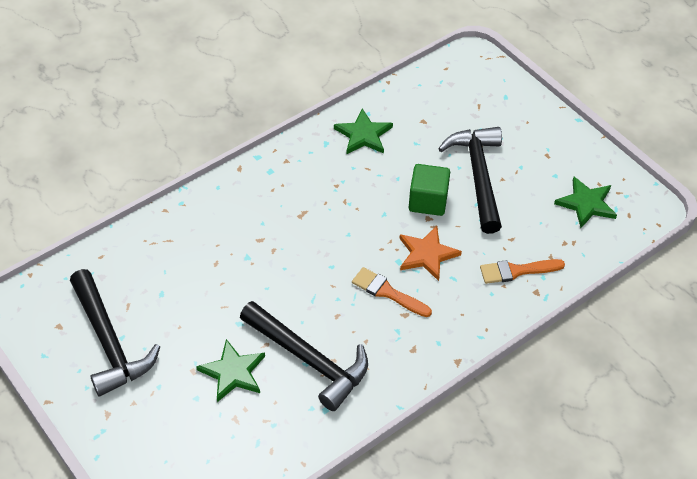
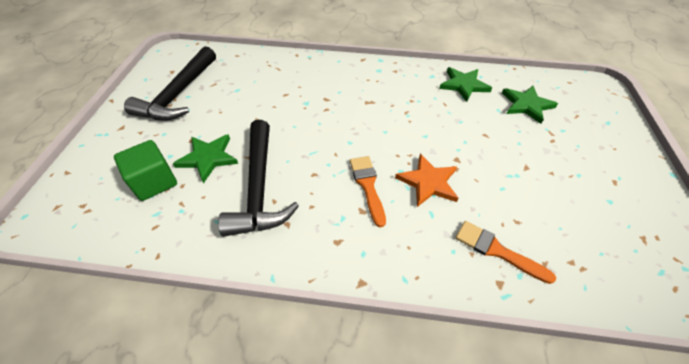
camera: 45 degrees right, 0 degrees up
green cube [409,164,450,216] -> green cube moved to [114,140,177,201]
black hammer [438,127,502,234] -> none
green star [554,177,617,228] -> green star moved to [502,86,558,124]

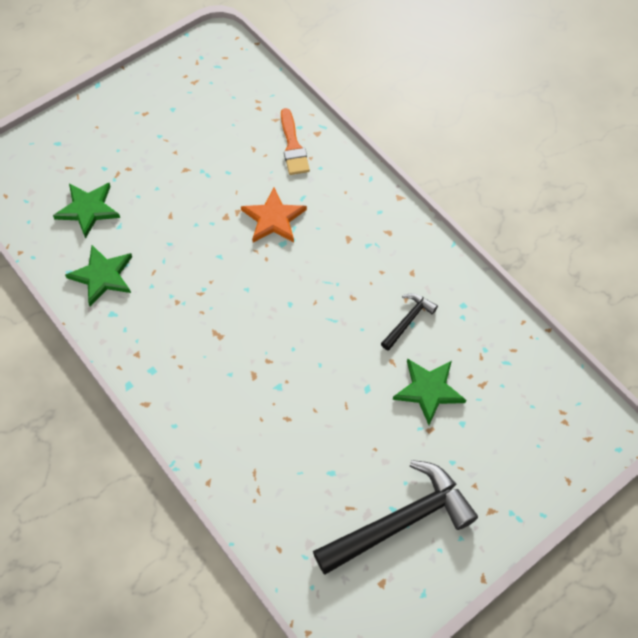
camera: 135 degrees left, 10 degrees up
green cube [114,140,177,201] -> none
black hammer [218,120,299,237] -> black hammer [381,293,438,351], size x0.48
orange brush [350,156,386,227] -> none

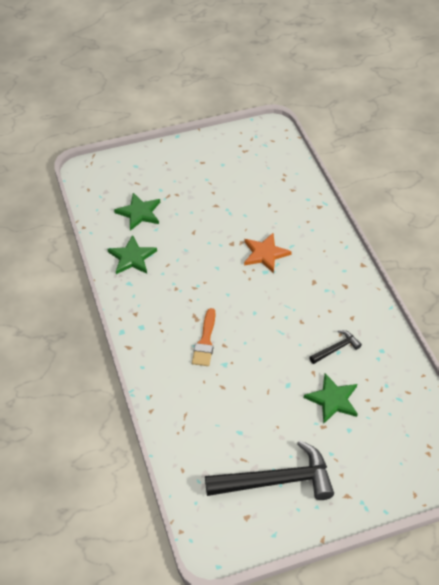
camera: 20 degrees right, 10 degrees down
orange brush [281,108,310,175] -> orange brush moved to [192,308,215,366]

